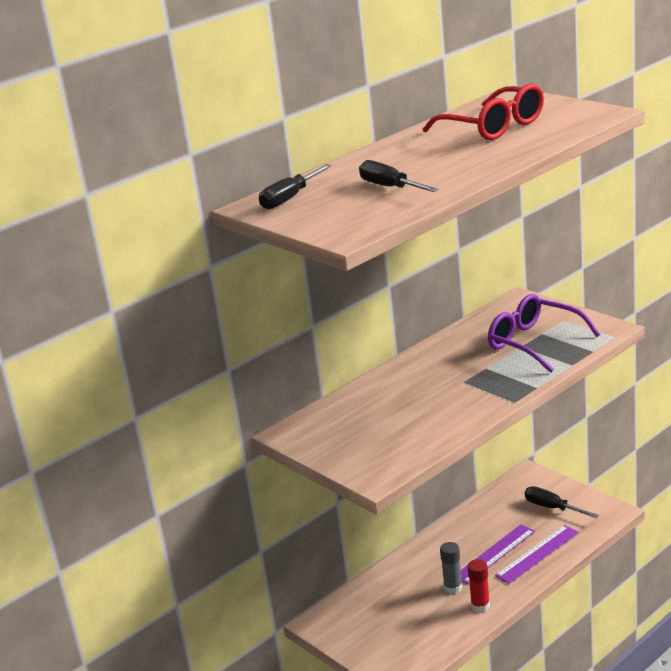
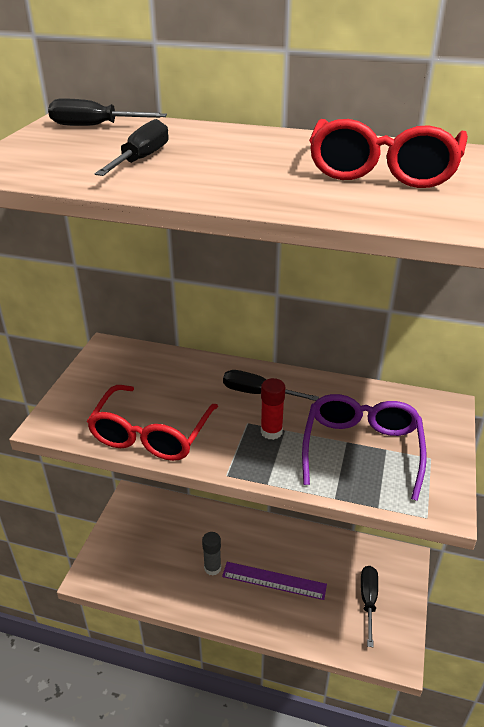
camera: 55 degrees right, 10 degrees up
red glue stick [468,559,490,612] -> red glue stick moved to [261,378,285,440]
purple ruler [495,525,579,584] -> none
none -> red glasses [87,385,218,461]
none -> black screwdriver [223,370,319,401]

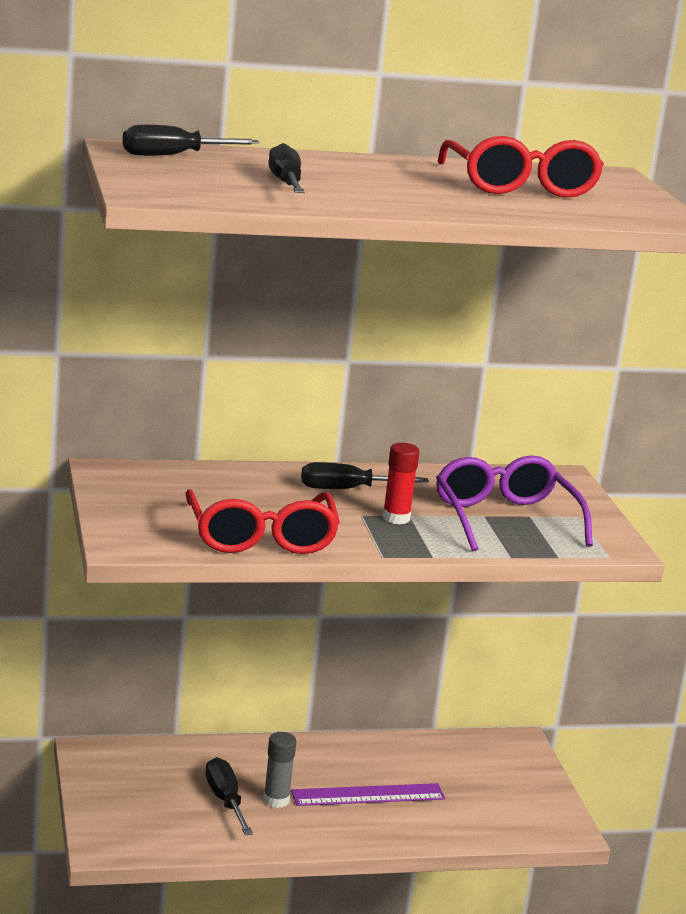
camera: 30 degrees left, 15 degrees down
black screwdriver [361,566,378,647] -> black screwdriver moved to [205,757,253,835]

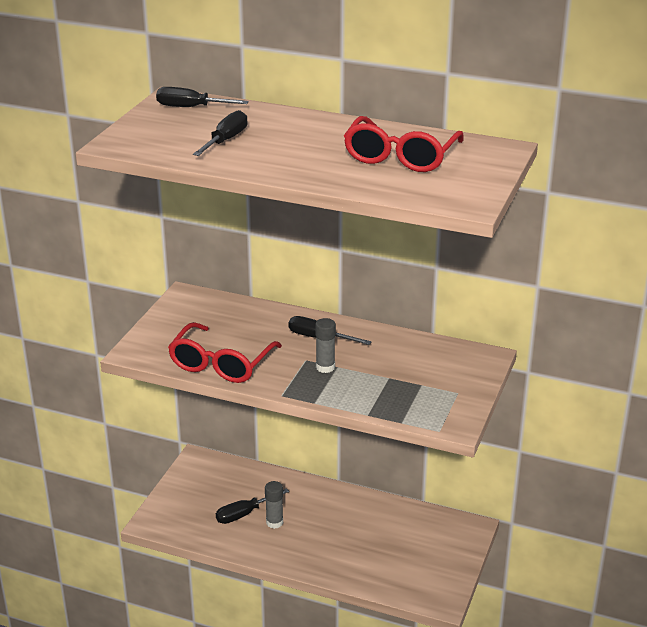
camera: 35 degrees right, 10 degrees up
black screwdriver [205,757,253,835] -> black screwdriver turned 135 degrees counterclockwise [216,488,289,524]
purple ruler [291,783,445,806] -> none
red glue stick [383,443,420,524] -> grey glue stick [315,318,336,373]
purple glasses [436,455,593,552] -> none

